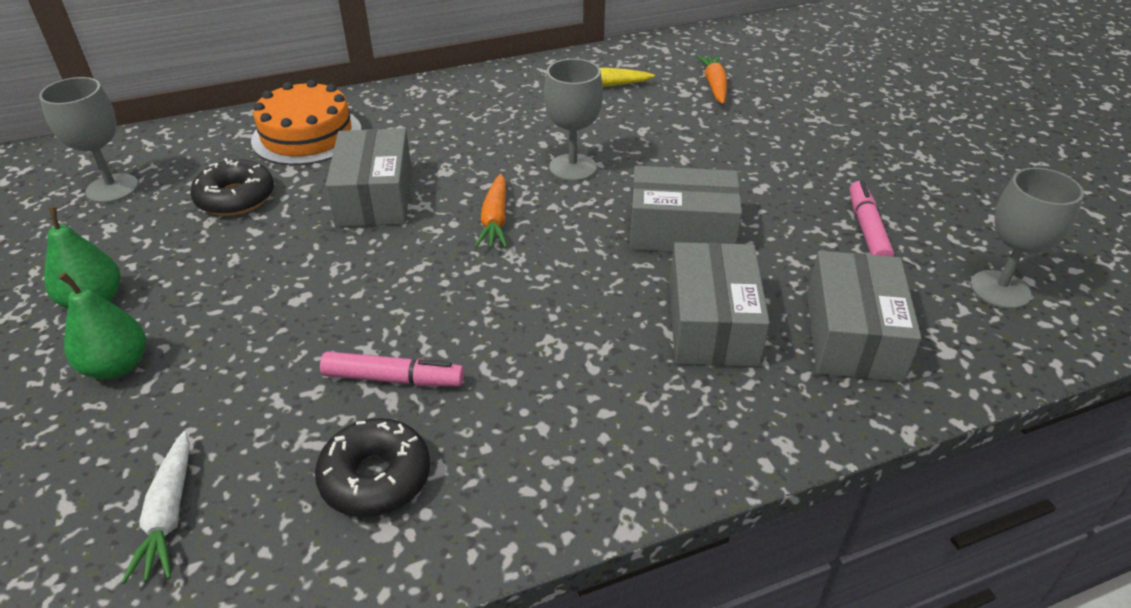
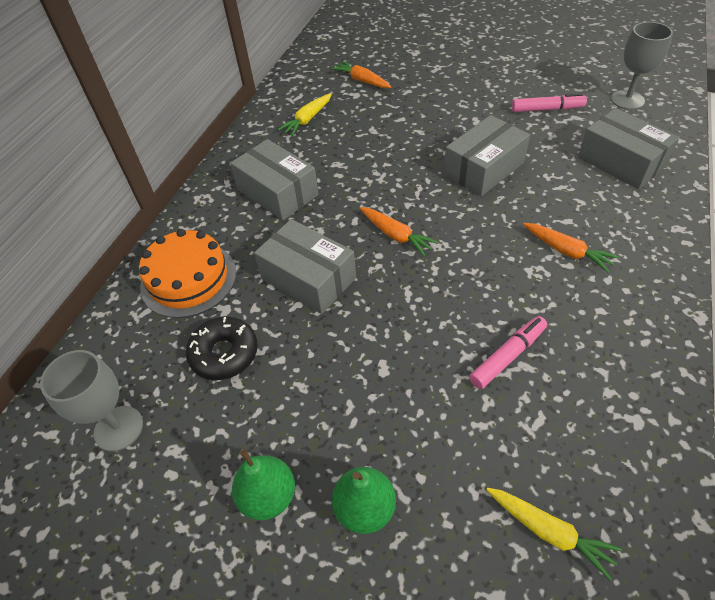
camera: 45 degrees left, 10 degrees up
white carrot [121,431,190,584] -> yellow carrot [486,488,622,581]
black donut [315,418,430,517] -> none
grey goblet [544,59,603,181] -> none
grey box [670,242,770,367] -> grey box moved to [230,139,319,221]
pink marker [849,180,894,257] -> pink marker turned 135 degrees clockwise [512,93,587,112]
none -> orange carrot [523,223,619,273]

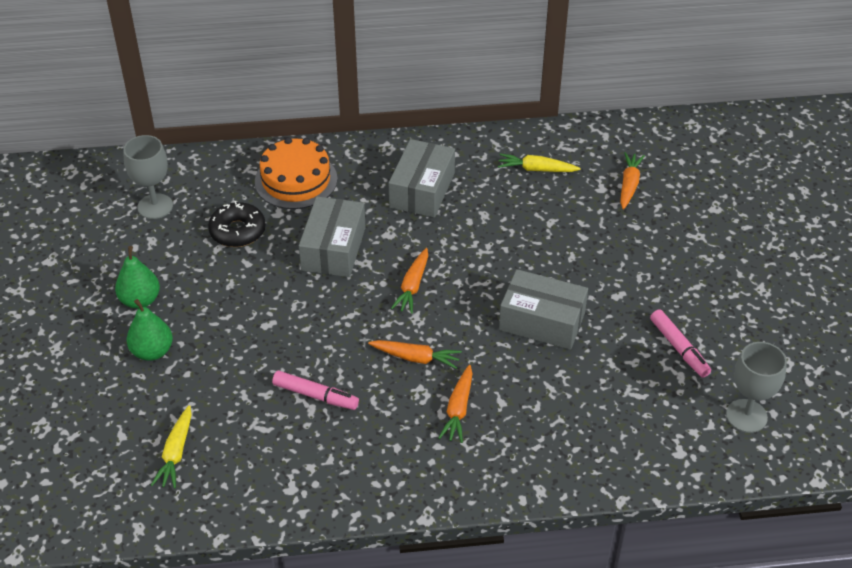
camera: 60 degrees right, 5 degrees down
grey box [578,108,679,189] -> none
none -> orange carrot [368,340,462,369]

